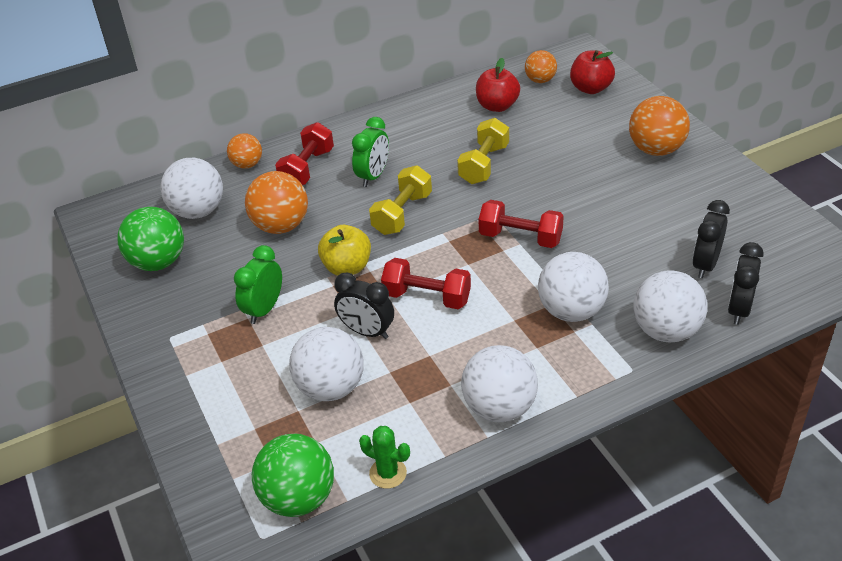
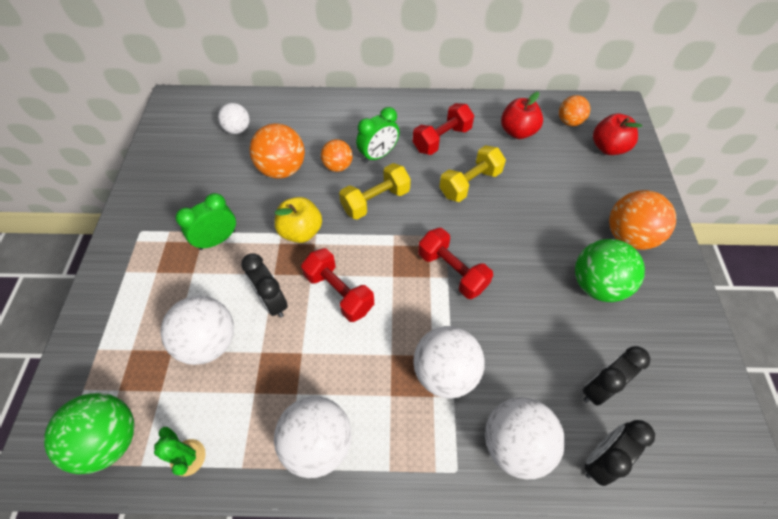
camera: 25 degrees right, 15 degrees up
green ball [117,207,184,271] -> green ball moved to [575,239,645,302]
white ball [160,158,223,219] -> white ball [218,103,249,134], size x0.60
orange ball [227,133,262,169] -> orange ball moved to [321,139,353,172]
red dumbbell [275,122,334,185] -> red dumbbell moved to [413,103,474,155]

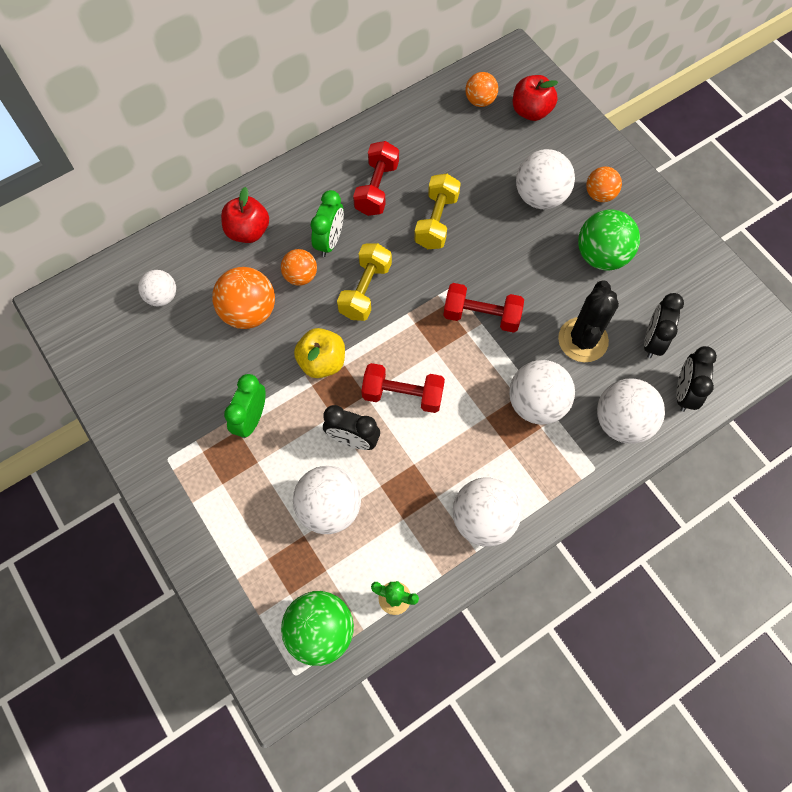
camera: 35 degrees left, 10 degrees up
red apple [501,92,543,139] -> red apple moved to [221,187,269,243]
orange ball [609,190,676,250] -> orange ball [586,167,622,202], size x0.60
none -> white ball [516,149,575,209]
none -> black cactus [558,280,619,362]

